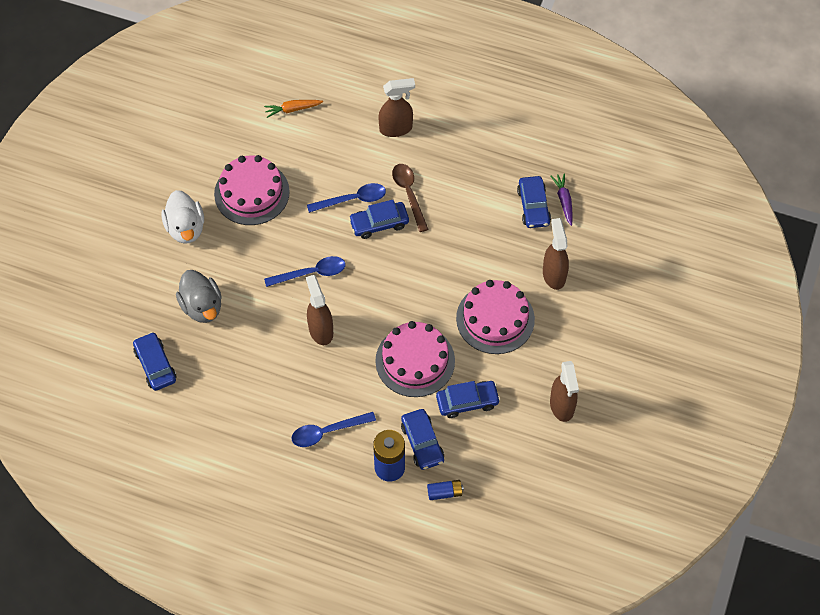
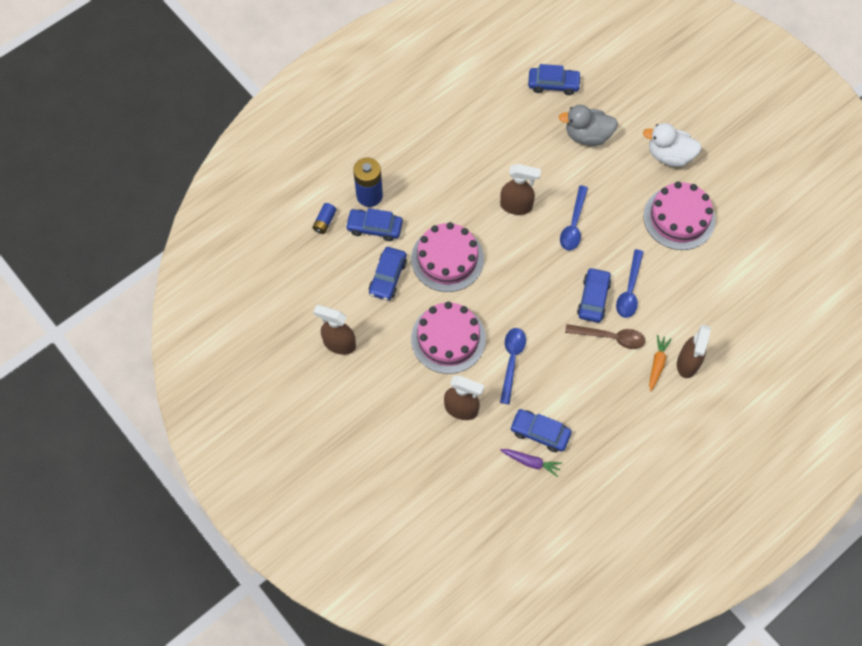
camera: 120 degrees right, 5 degrees up
orange carrot [264,100,323,118] -> orange carrot moved to [649,335,672,391]
blue spoon [291,412,376,447] -> blue spoon moved to [500,328,526,404]

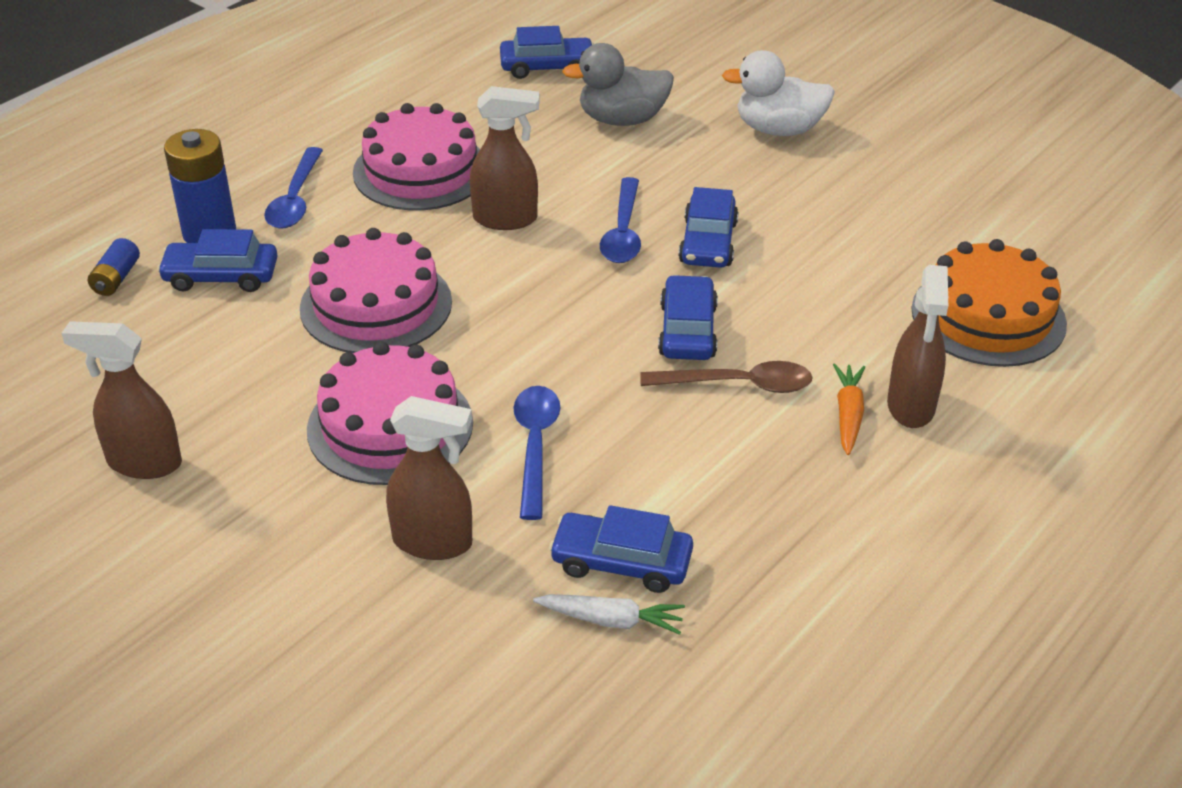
camera: 10 degrees left, 25 degrees down
blue car [369,247,407,301] -> blue car moved to [678,187,739,268]
purple carrot [500,449,562,477] -> white carrot [533,594,685,635]
blue spoon [616,249,643,318] -> blue spoon moved to [264,147,323,229]
pink cake [643,182,716,250] -> pink cake moved to [353,103,480,211]
none -> orange cake [912,239,1067,367]

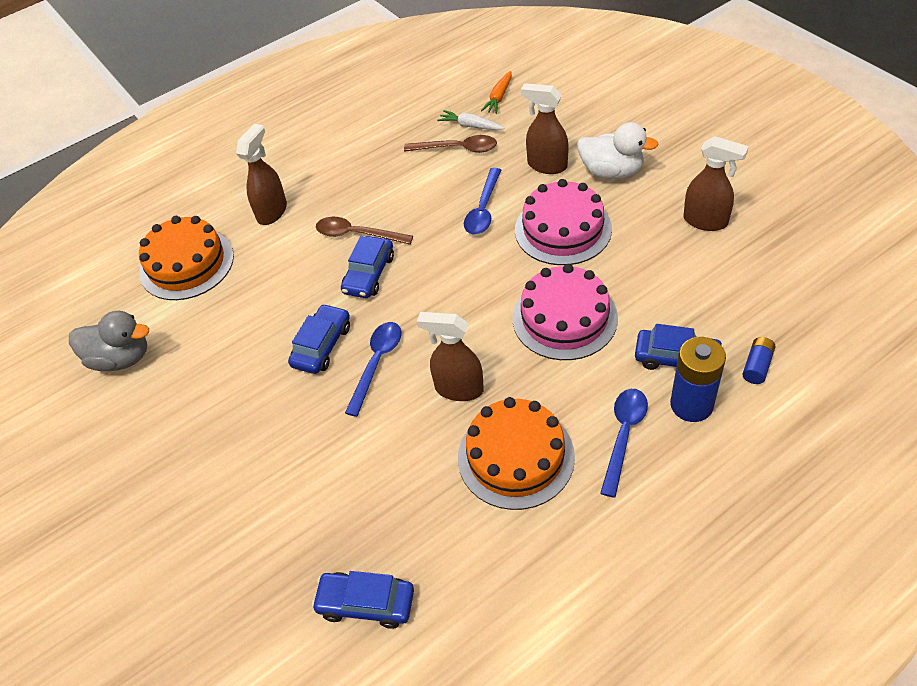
camera: 160 degrees left, 10 degrees up
pink cake [353,103,480,211] -> orange cake [458,397,575,510]
blue car [549,505,693,593] -> brown spoon [404,135,497,153]
grey duck [562,43,674,126] -> grey duck moved to [69,311,149,371]
white duck [722,50,835,136] -> white duck moved to [577,122,659,179]
orange carrot [833,363,865,455] -> orange carrot moved to [481,71,512,114]

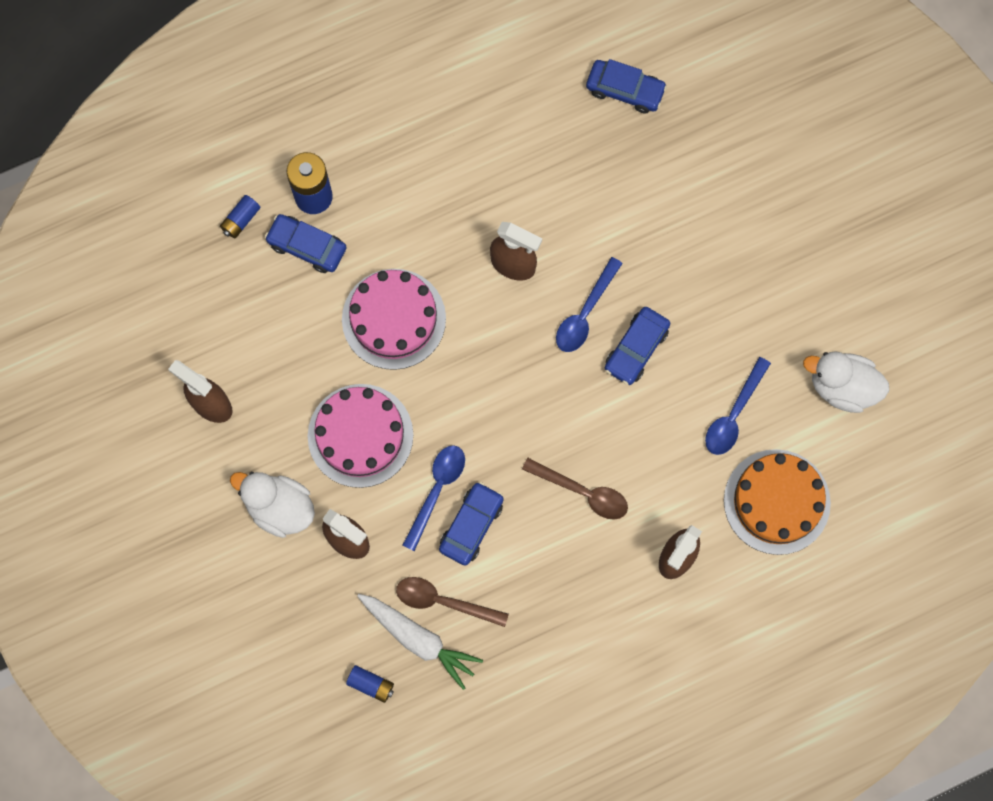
camera: 175 degrees left, 25 degrees up
grey duck [69,311,149,371] -> white duck [803,351,889,413]
blue car [341,236,394,298] -> blue car moved to [439,482,504,566]
white carrot [437,110,505,130] -> white carrot [357,594,483,690], size x1.62
orange cake [458,397,575,510] -> none
orange carrot [481,71,512,114] -> blue battery [346,665,394,703]
blue spoon [600,389,648,498] -> blue spoon moved to [705,357,771,455]

